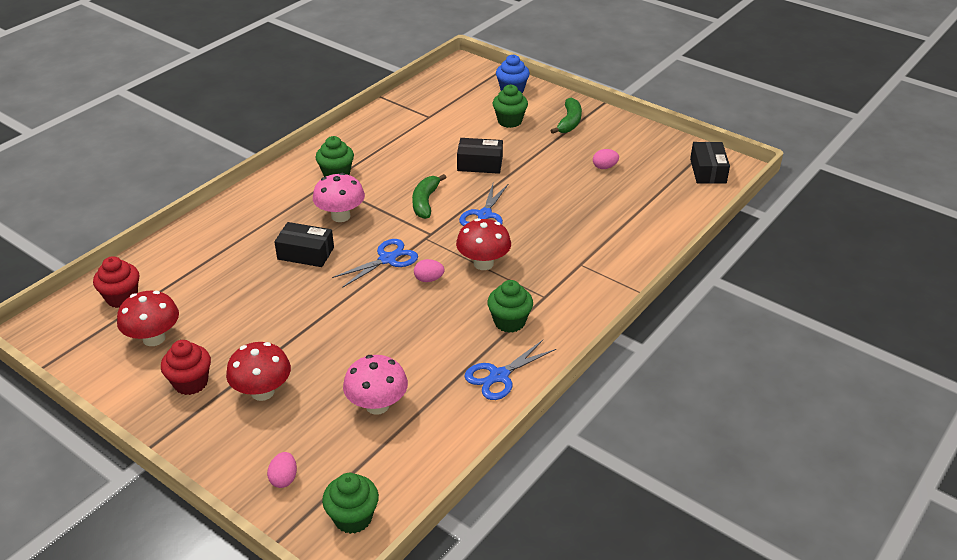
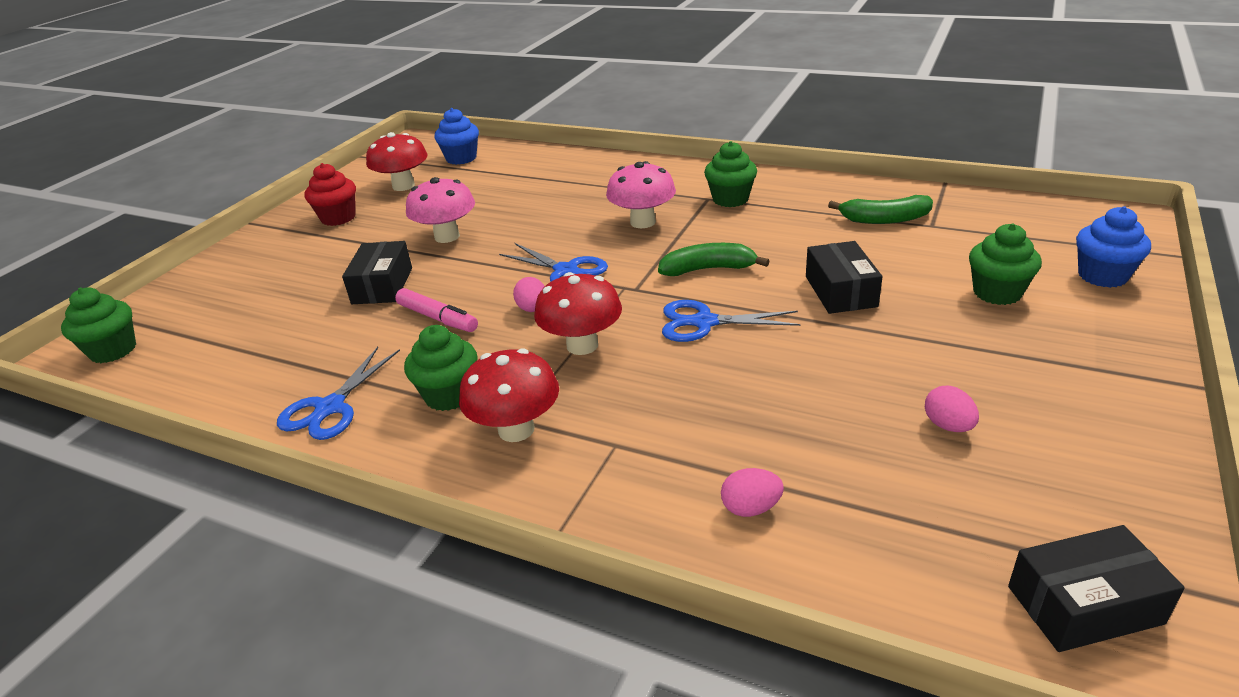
camera: 80 degrees right, 5 degrees down
red cupcake [93,256,139,308] -> blue cupcake [434,108,479,165]
red mushroom [226,342,291,401] -> red mushroom moved to [459,349,559,442]
pink egg [267,452,297,488] -> pink egg moved to [721,468,784,517]
black box [274,222,334,267] -> black box moved to [342,241,412,304]
pink mushroom [343,355,408,415] -> pink mushroom moved to [406,177,475,243]
blue scissors [464,340,556,400] -> blue scissors turned 105 degrees counterclockwise [277,347,400,440]
green banana [550,98,582,134] -> green banana moved to [828,195,933,224]
none -> pink marker [395,288,478,332]

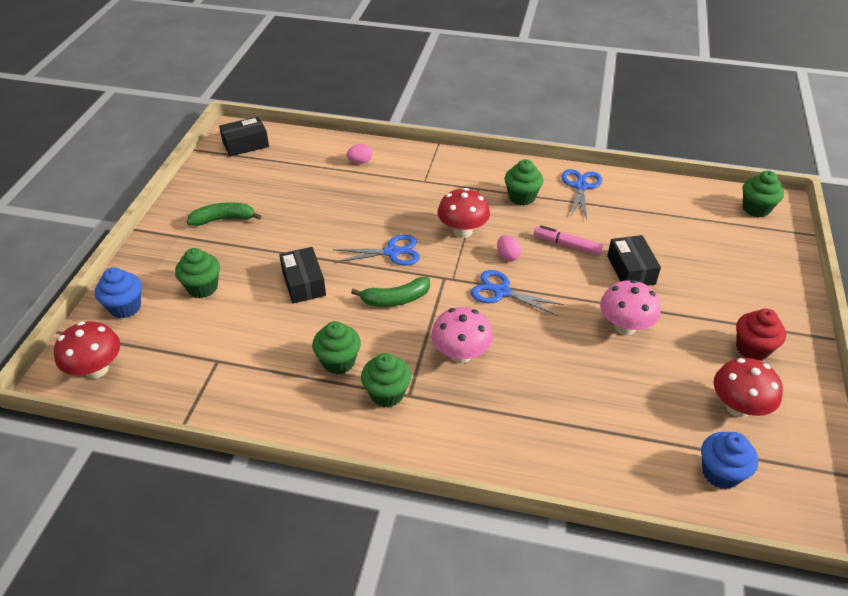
camera: 165 degrees right, 10 degrees up
red mushroom [459,349,559,442] -> red mushroom moved to [54,321,120,379]
green banana [828,195,933,224] -> green banana moved to [187,203,262,226]
pink egg [925,386,979,432] -> none
none -> green cupcake [312,321,361,374]

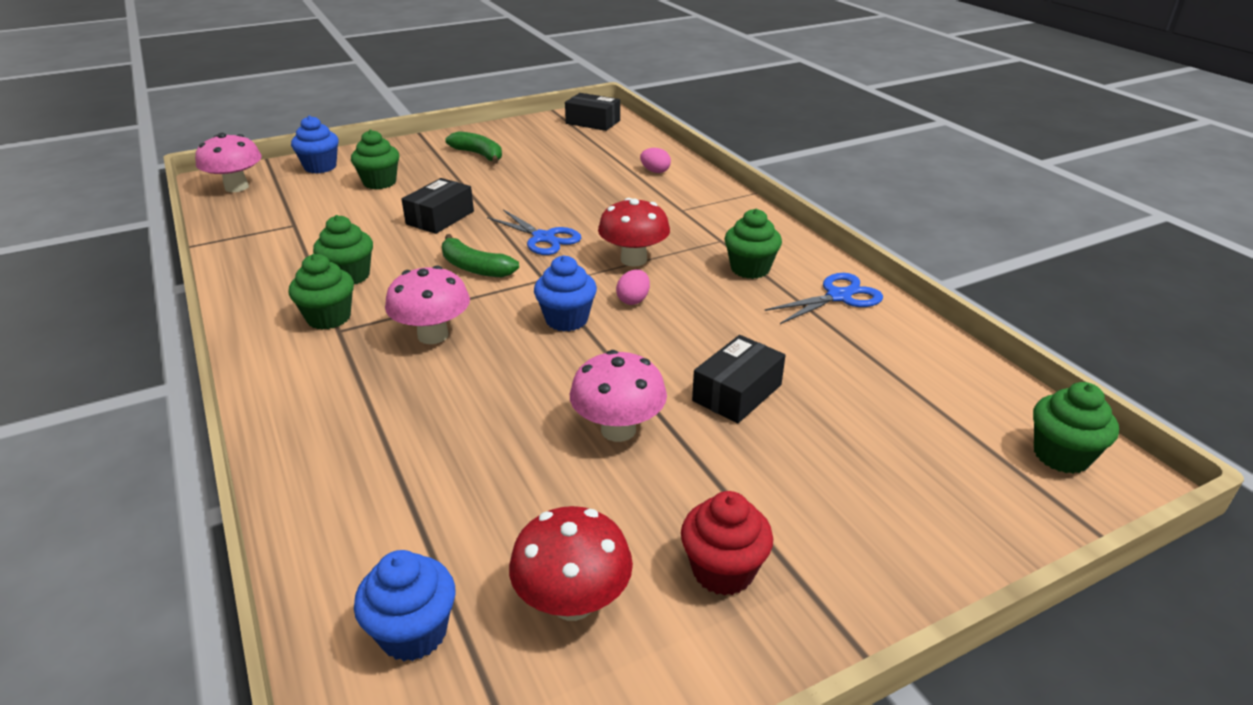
camera: 50 degrees right, 10 degrees down
red mushroom [54,321,120,379] -> pink mushroom [195,133,261,192]
blue scissors [471,270,564,316] -> blue cupcake [534,255,597,332]
pink marker [534,225,603,255] -> none

